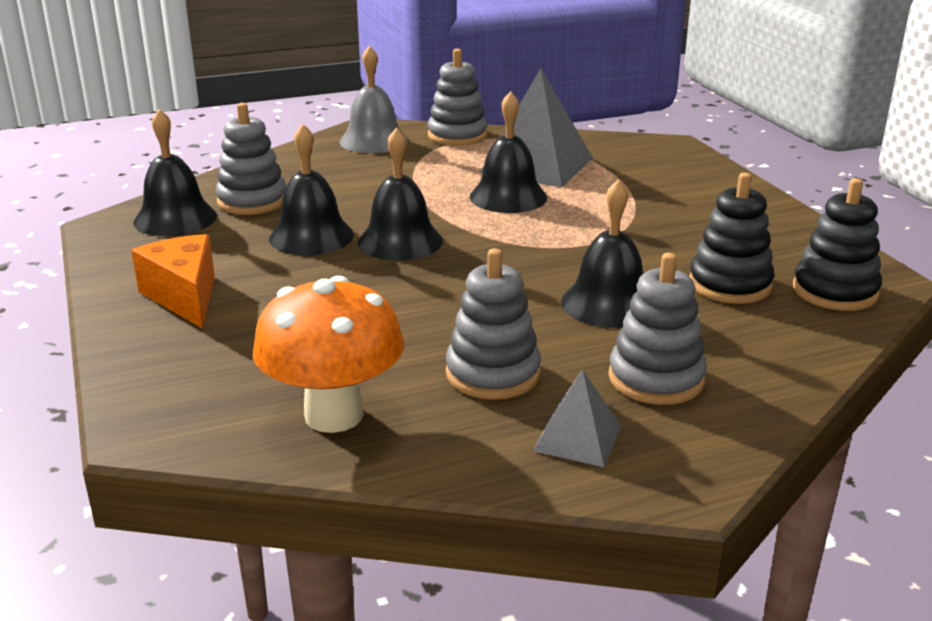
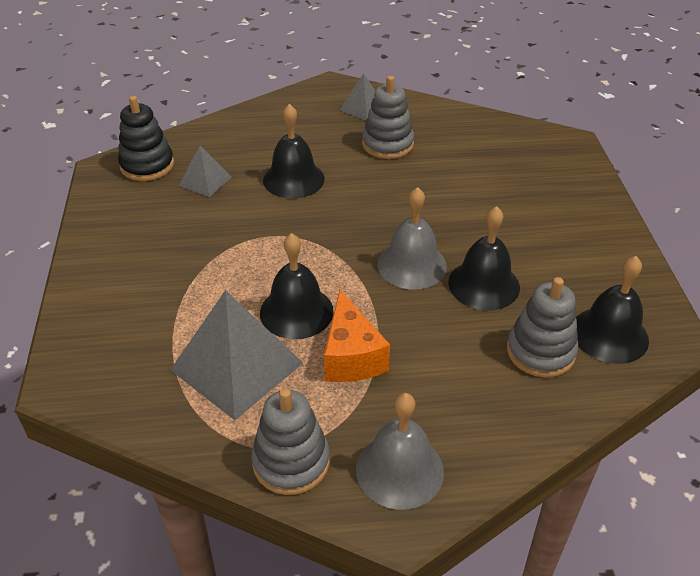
camera: 165 degrees left, 15 degrees up
orange cheese [131,234,215,329] -> orange cheese moved to [324,290,390,382]
orange mushroom [253,276,404,433] -> none
black bell [358,127,443,261] -> grey bell [377,187,447,290]
grey stacking toy [608,253,707,405] -> none
black stacking toy [689,173,774,304] -> grey pyramid [179,145,232,197]

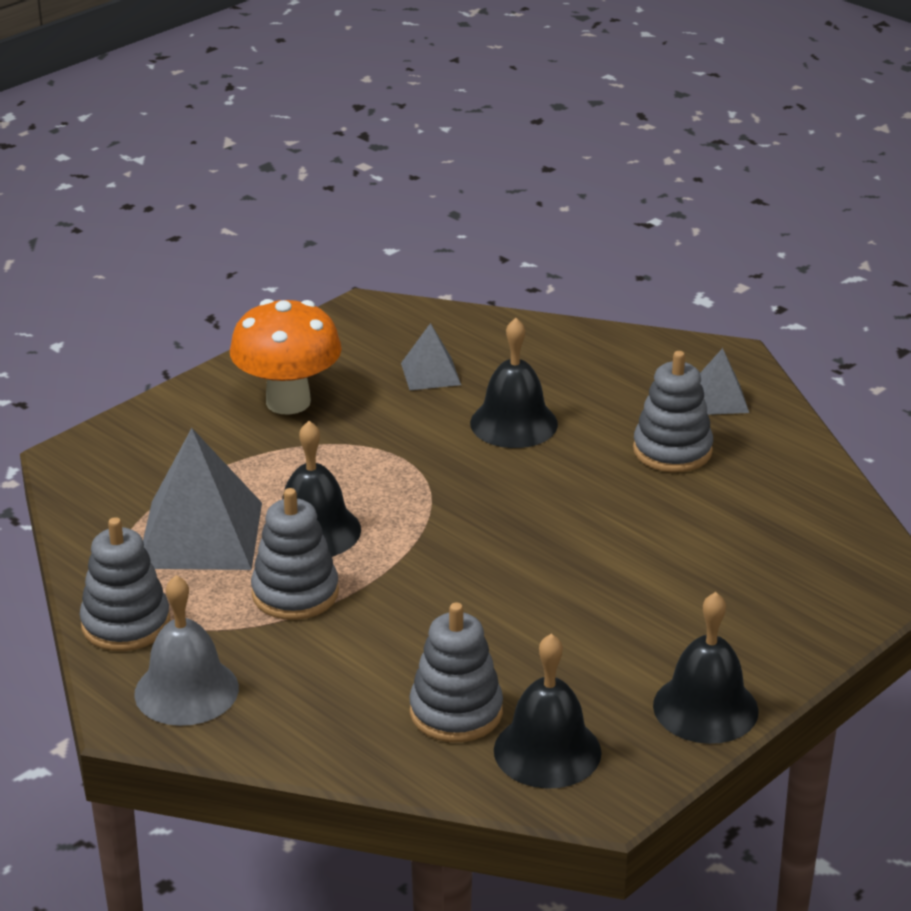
camera: 50 degrees right, 10 degrees down
black stacking toy [118,96,174,181] -> none
orange cheese [324,290,390,382] -> grey stacking toy [251,488,339,620]
grey bell [377,187,447,290] -> none
black bell [448,206,520,310] -> black bell moved to [653,592,759,744]
none -> orange mushroom [230,299,342,415]

